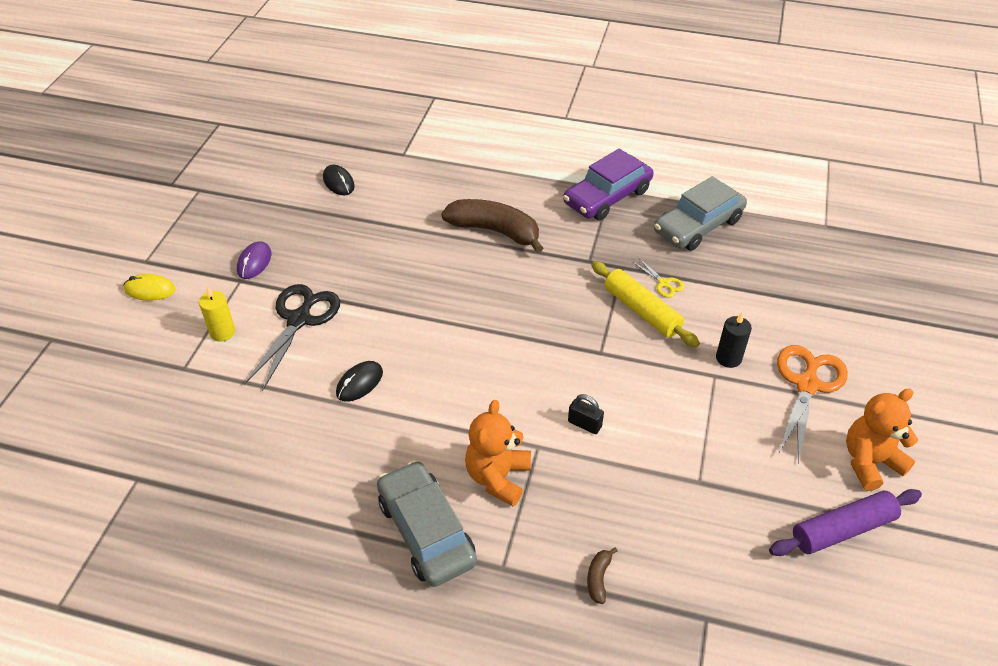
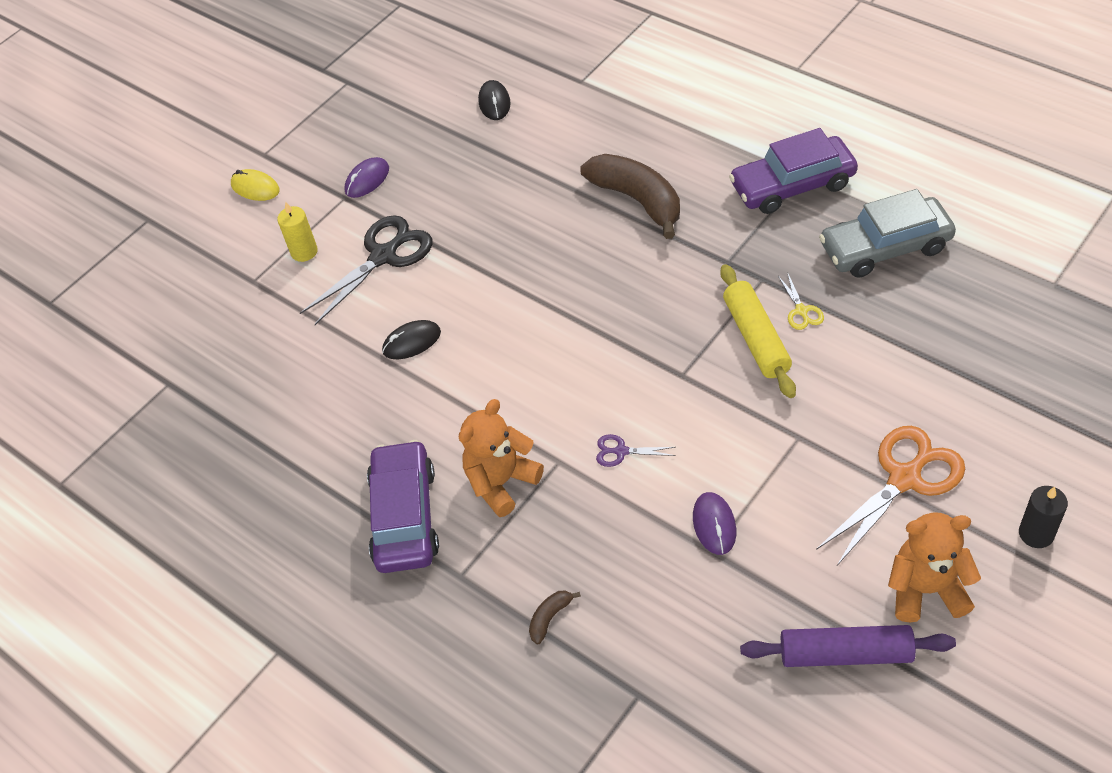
camera: 30 degrees right, 5 degrees up
grey car [377,460,477,587] -> purple car [367,440,439,573]
black padlock [568,394,604,434] -> purple scissors [596,434,676,467]
black candle [716,313,752,368] -> black candle moved to [1019,486,1068,548]
none -> purple mouse [693,492,736,555]

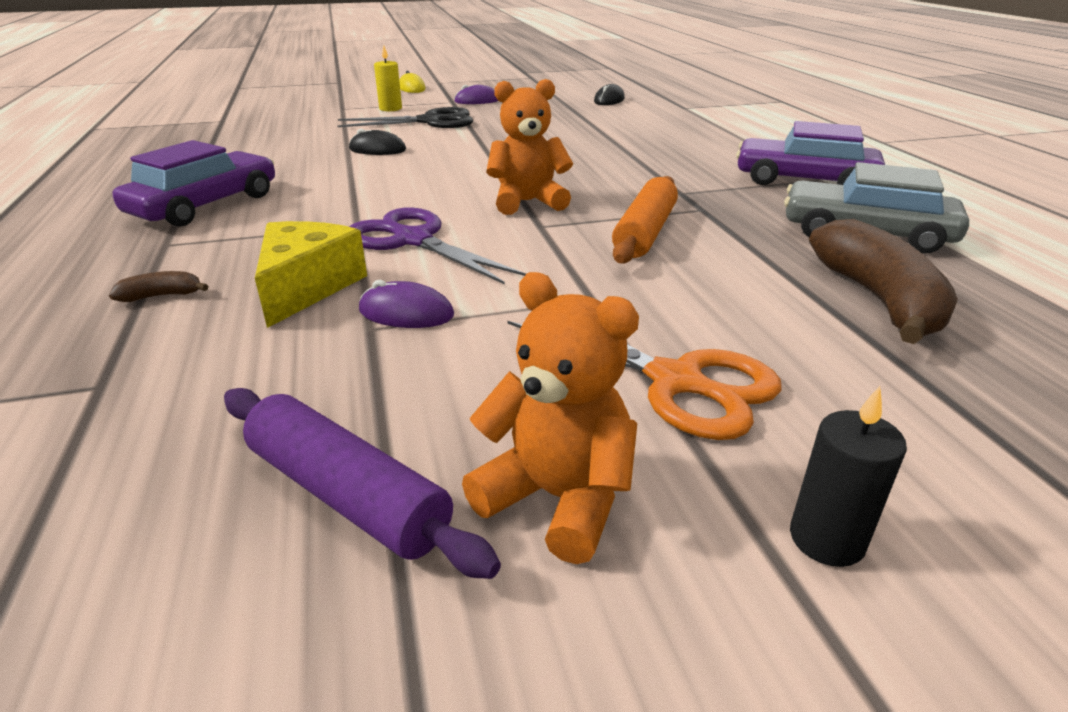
camera: 30 degrees right, 20 degrees down
orange teddy bear [459,399,544,517] -> orange teddy bear moved to [486,79,573,215]
brown banana [580,154,680,239] -> brown banana moved to [809,219,958,344]
purple scissors [596,434,676,467] -> purple scissors [349,208,526,285], size x2.19
purple mouse [693,492,736,555] -> purple mouse turned 75 degrees clockwise [359,280,454,328]
yellow rolling pin [720,264,796,398] -> orange rolling pin [612,176,678,264]
yellow scissors [778,272,824,330] -> none
orange scissors [816,426,965,566] -> orange scissors turned 45 degrees clockwise [508,321,782,440]
none -> yellow cheese [255,221,367,328]

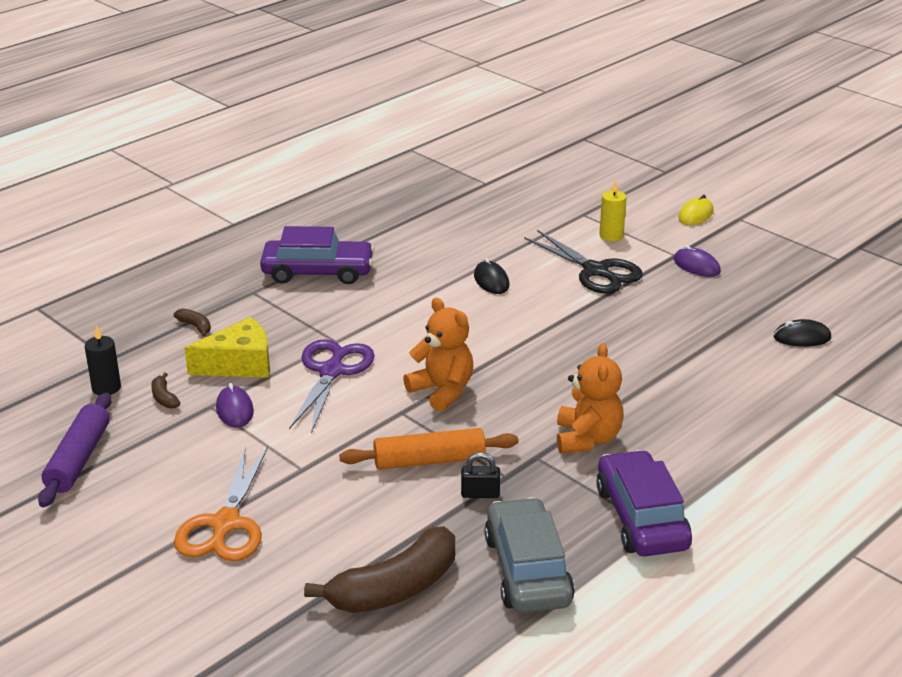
camera: 60 degrees right, 0 degrees up
orange teddy bear [462,272,639,564] -> orange teddy bear moved to [557,343,624,453]
black candle [790,386,907,567] -> black candle moved to [85,325,121,395]
none -> brown banana [151,372,180,408]
none -> black padlock [461,452,500,498]

